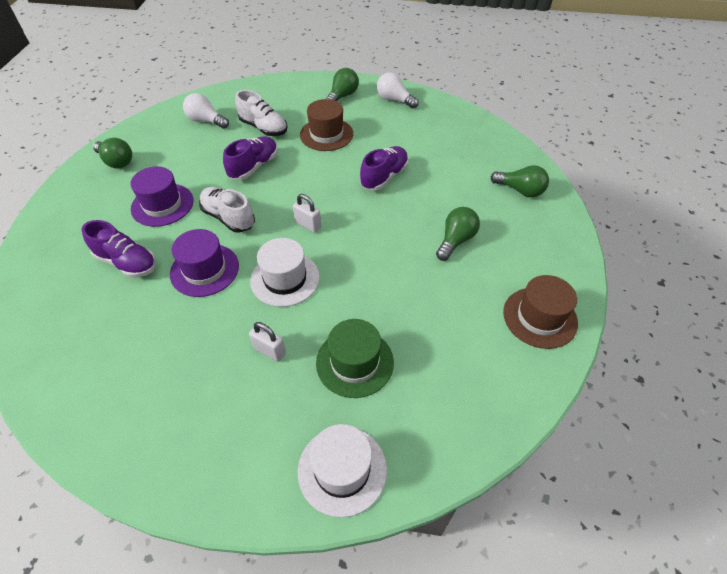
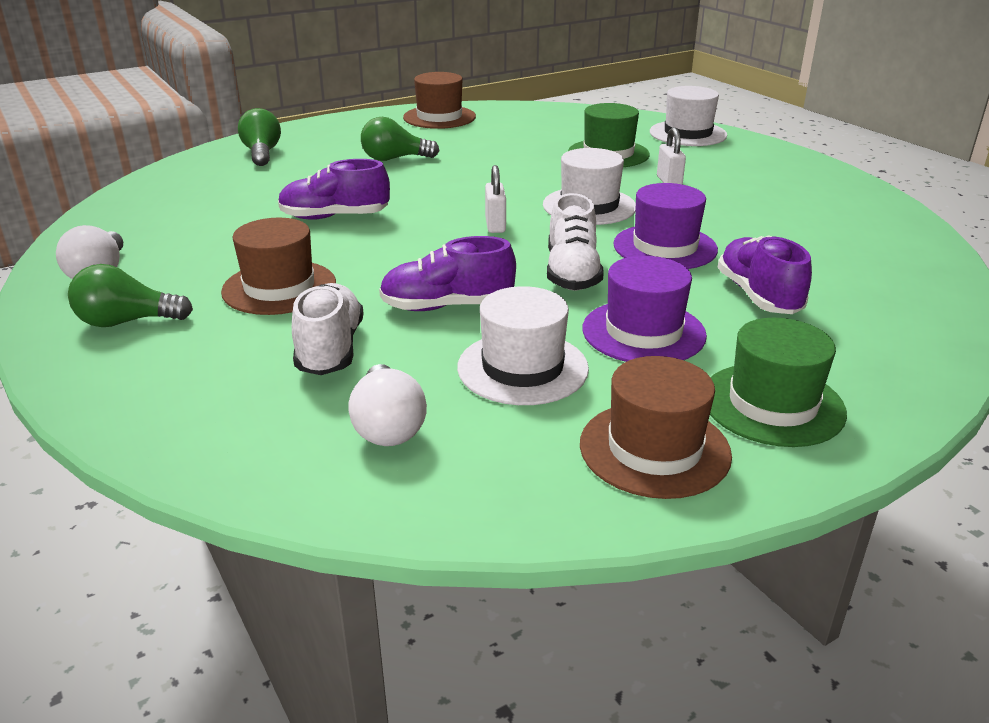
camera: 130 degrees left, 20 degrees down
green light bulb [93,138,132,169] -> brown hat [580,356,732,499]
none -> white hat [457,286,589,405]
none -> green hat [710,318,847,447]

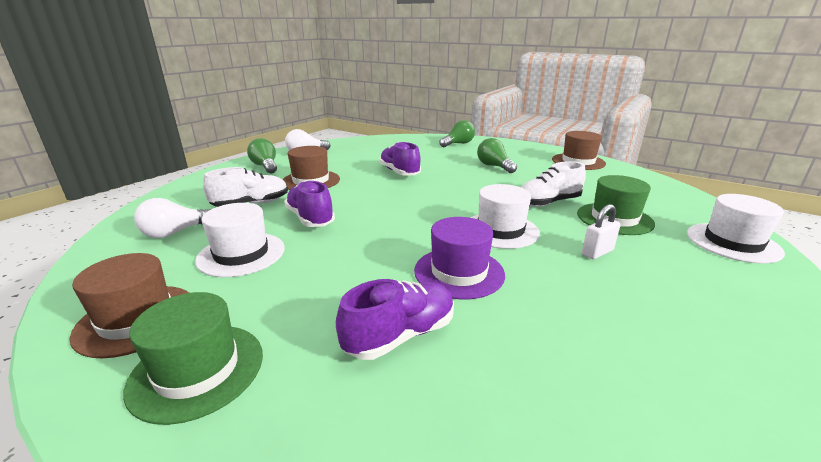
camera: 65 degrees right, 5 degrees down
white padlock [485,165,506,233] -> none
white shoe [547,193,604,291] -> white shoe moved to [521,161,586,207]
purple hat [583,256,707,362] -> none

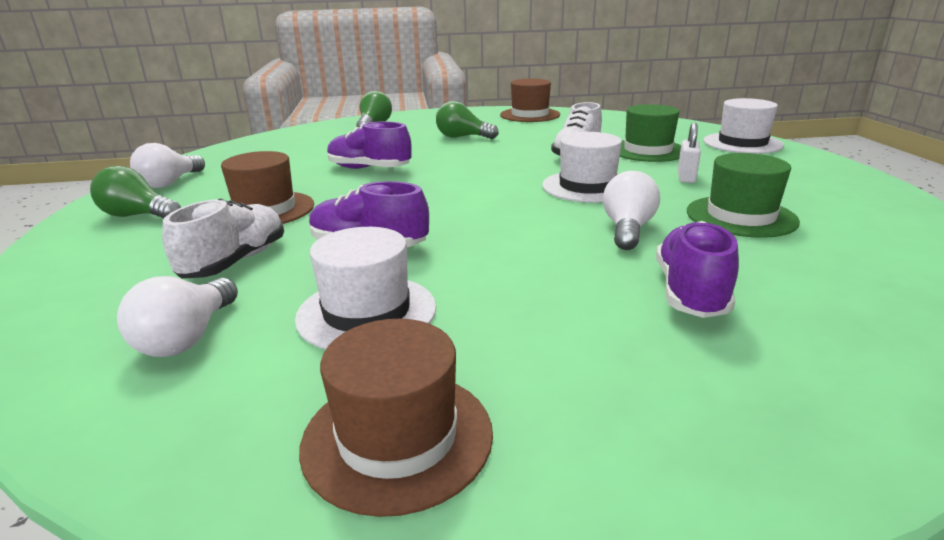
camera: 40 degrees left, 0 degrees up
green hat [123,292,263,425] -> green hat moved to [687,153,800,238]
purple hat [414,217,505,299] -> white light bulb [603,171,660,250]

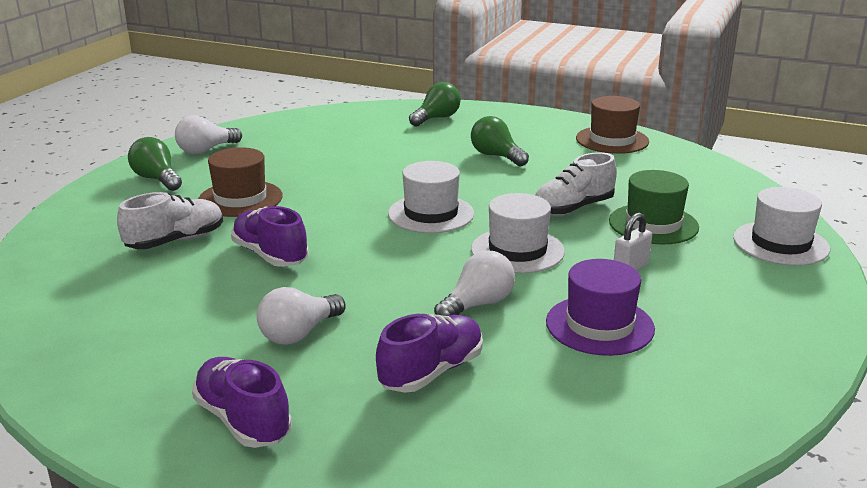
camera: 30 degrees right, 0 degrees up
white light bulb [117,276,238,357] -> white light bulb moved to [257,287,345,345]
white hat [295,227,436,350] -> white hat moved to [388,161,474,233]
brown hat [299,319,493,517] -> none
purple shoe [327,122,412,169] -> purple shoe moved to [192,357,292,448]
green hat [687,153,800,238] -> purple hat [546,259,655,356]

